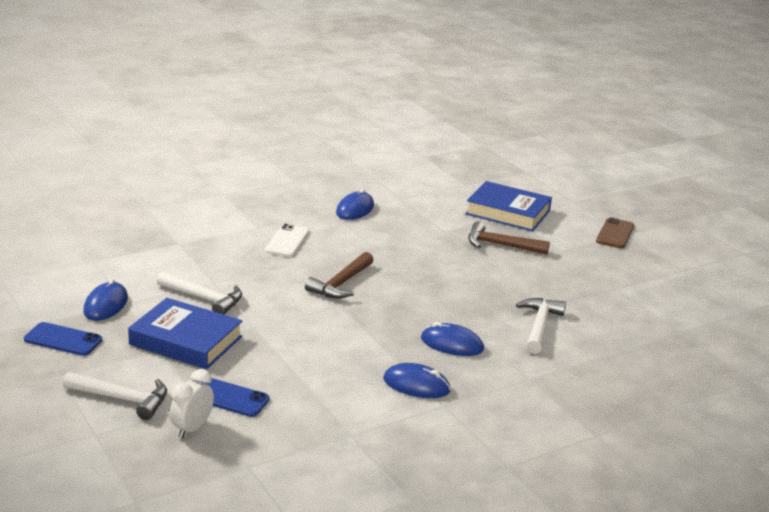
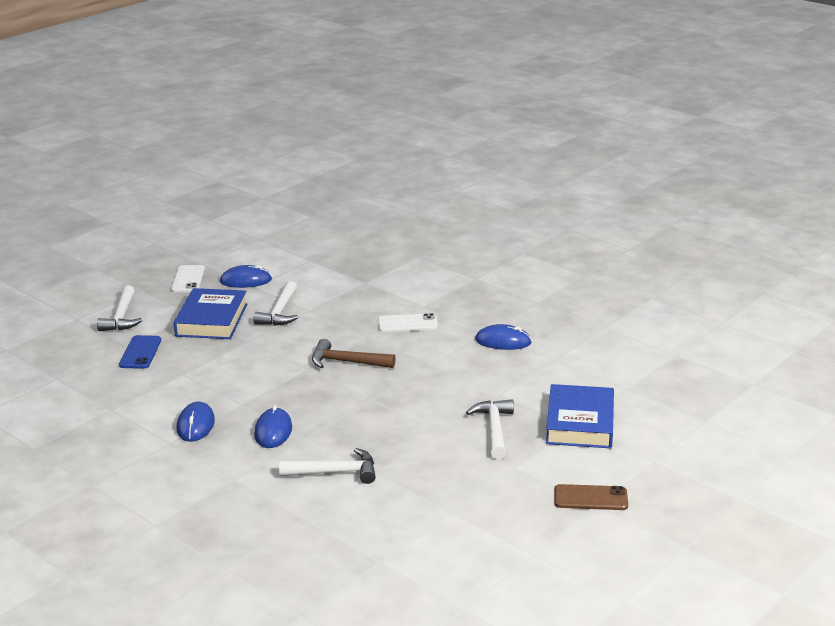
camera: 75 degrees right, 0 degrees up
blue phone [24,322,102,356] -> white phone [171,265,205,292]
white clock [170,369,214,438] -> none
brown hammer [468,221,550,255] -> white hammer [466,399,514,459]

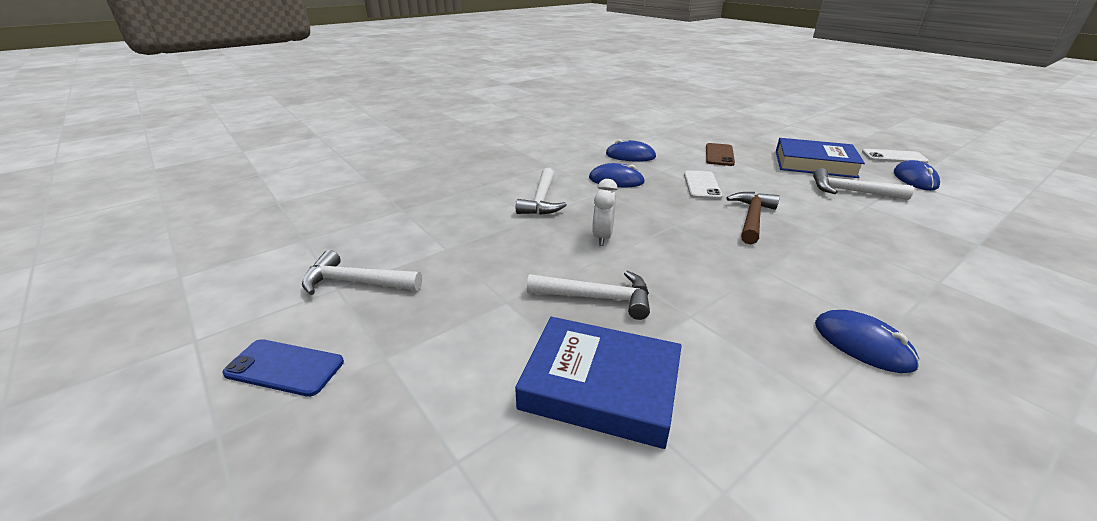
camera: 100 degrees right, 5 degrees up
white hammer [97,286,142,331] -> white hammer moved to [302,250,422,295]
blue phone [119,335,161,369] -> blue phone moved to [222,339,344,397]
white phone [378,313,438,332] -> white phone moved to [684,170,723,199]
blue mouse [475,324,532,350] -> blue mouse turned 60 degrees counterclockwise [815,310,920,373]
brown phone [554,484,628,510] -> brown phone moved to [706,143,735,166]
none -> white clock [592,179,618,246]

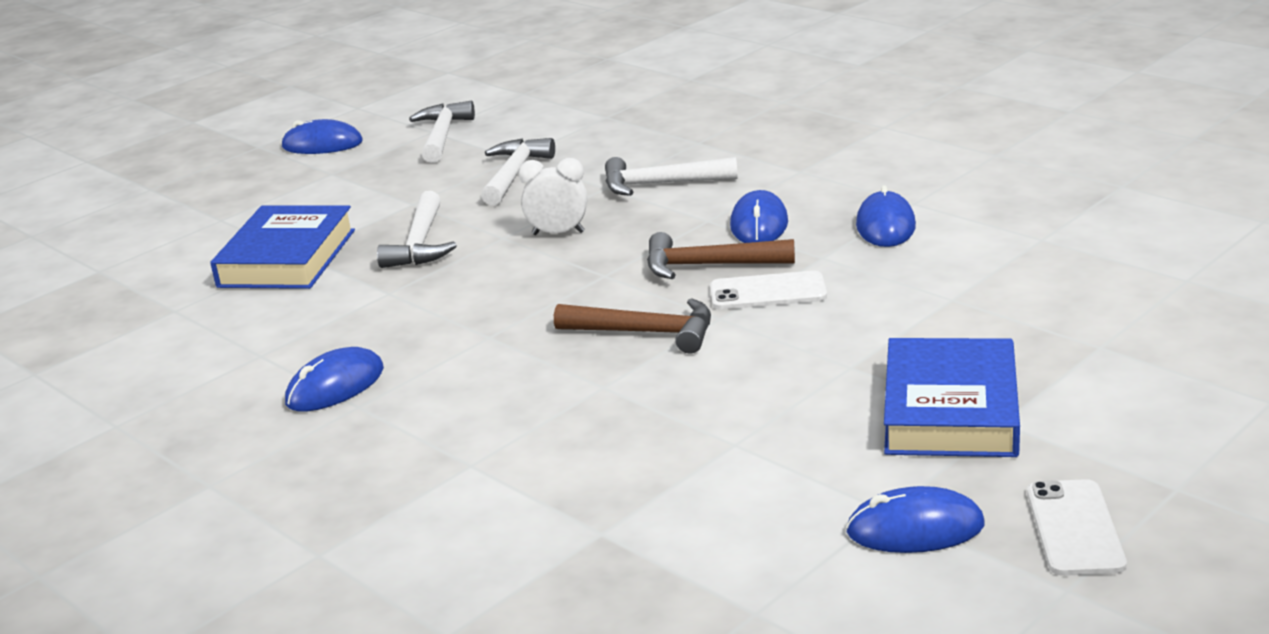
camera: 85 degrees right, 5 degrees down
blue phone [222,339,344,397] -> blue mouse [281,119,363,154]
brown phone [706,143,735,166] -> none
white hammer [813,168,914,200] -> white hammer moved to [481,138,555,205]
none -> brown hammer [647,232,795,279]

